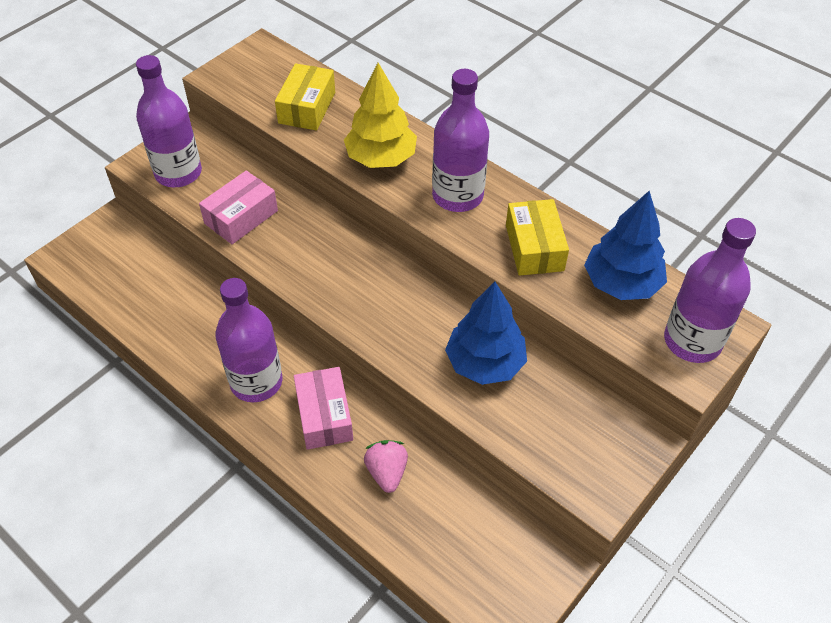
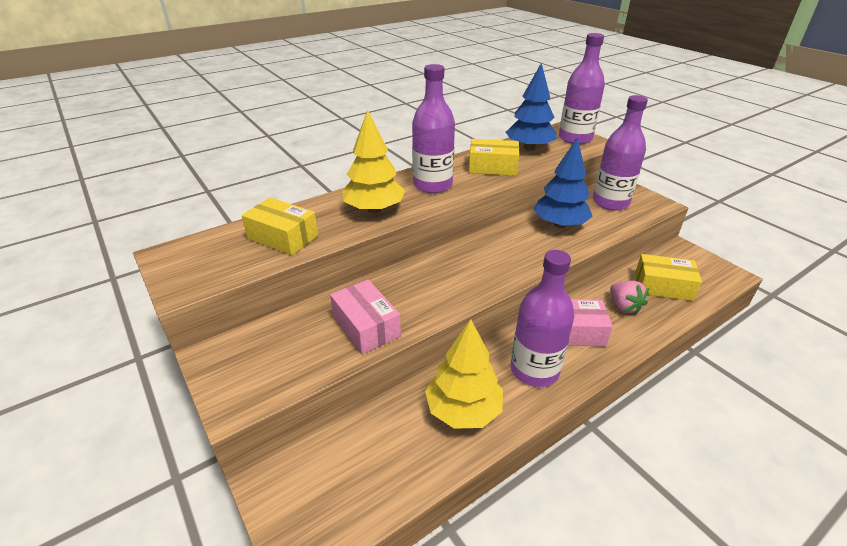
camera: 75 degrees left, 15 degrees down
purple bottle [136,55,202,187] -> purple bottle moved to [593,95,648,210]
pink strawberry [364,440,408,493] -> pink strawberry turned 120 degrees counterclockwise [610,281,649,315]
none -> yellow tree [425,319,503,429]
none -> yellow box [635,254,702,301]

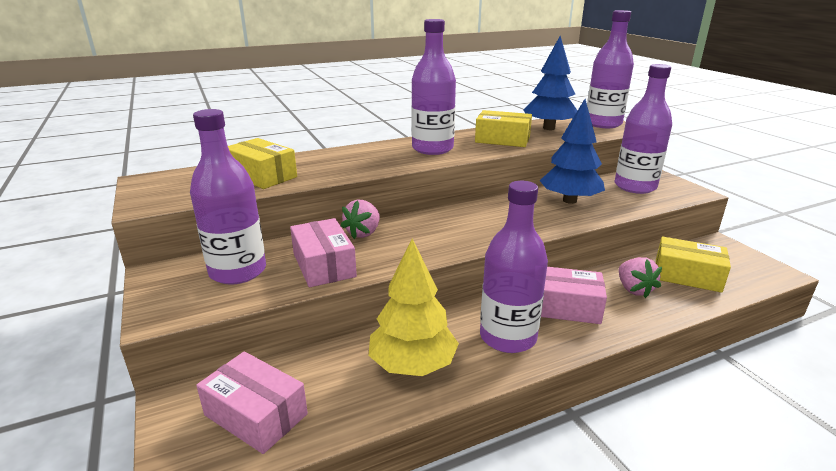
camera: 10 degrees right, 10 degrees down
yellow tree [342,110,405,213] -> none
none -> purple bottle [190,109,266,285]
none -> pink box [196,351,308,454]
none -> pink strawberry [341,200,380,239]

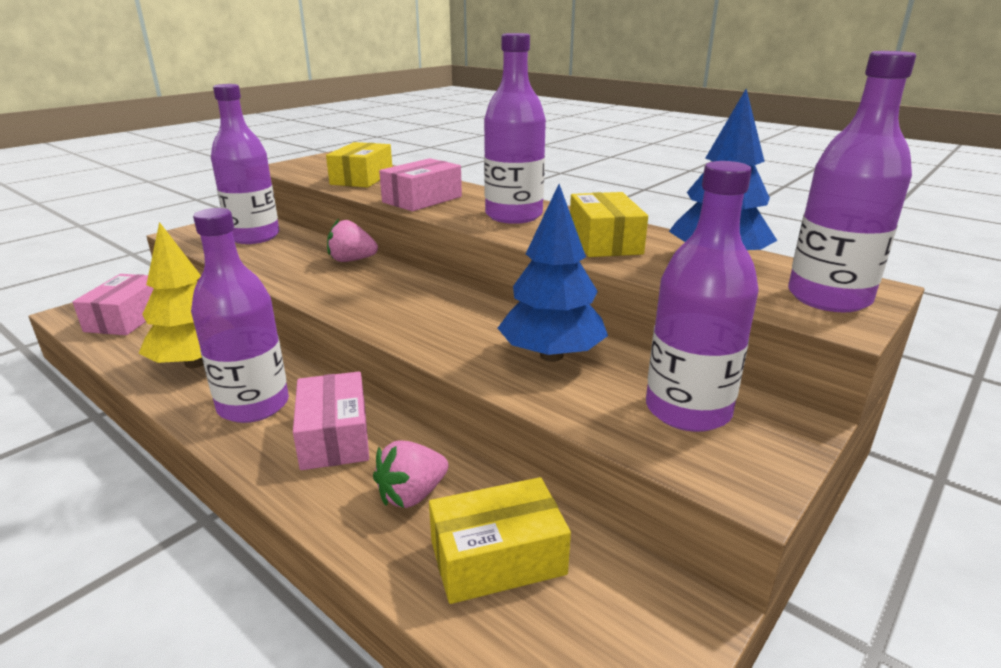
camera: 65 degrees right, 0 degrees up
pink box [290,218,357,287] -> pink box moved to [379,158,462,211]
yellow box [656,237,731,293] -> yellow box turned 75 degrees clockwise [429,477,571,604]

